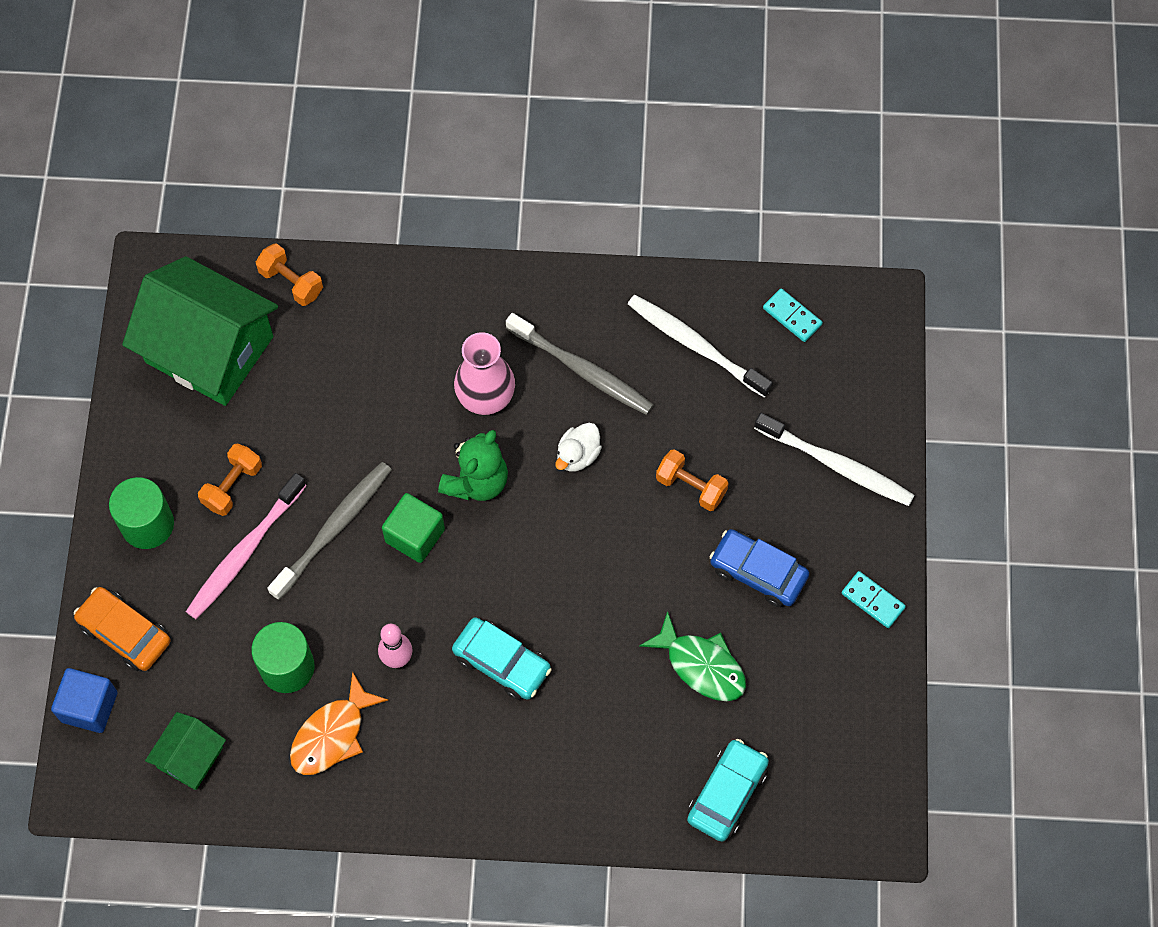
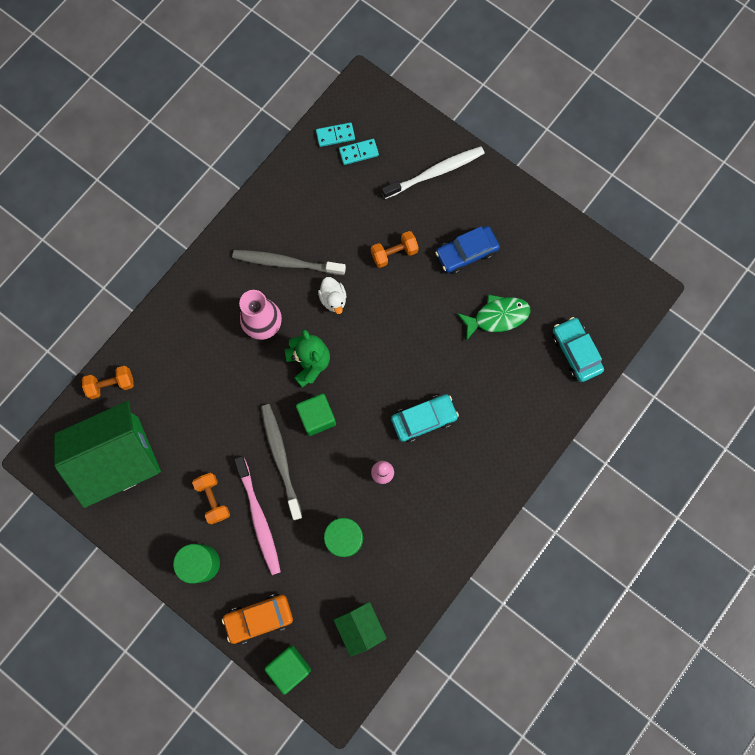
camera: 55 degrees left, 10 degrees up
blue cube [51,668,117,733] -> green cube [265,645,311,694]
orange fish [290,671,388,775] -> none
grey toothbrush [506,313,654,415] -> grey toothbrush turned 150 degrees counterclockwise [232,250,346,275]
white toothbrush [628,295,773,398] -> none
turquoise domino [842,571,906,628] -> turquoise domino moved to [339,139,379,165]

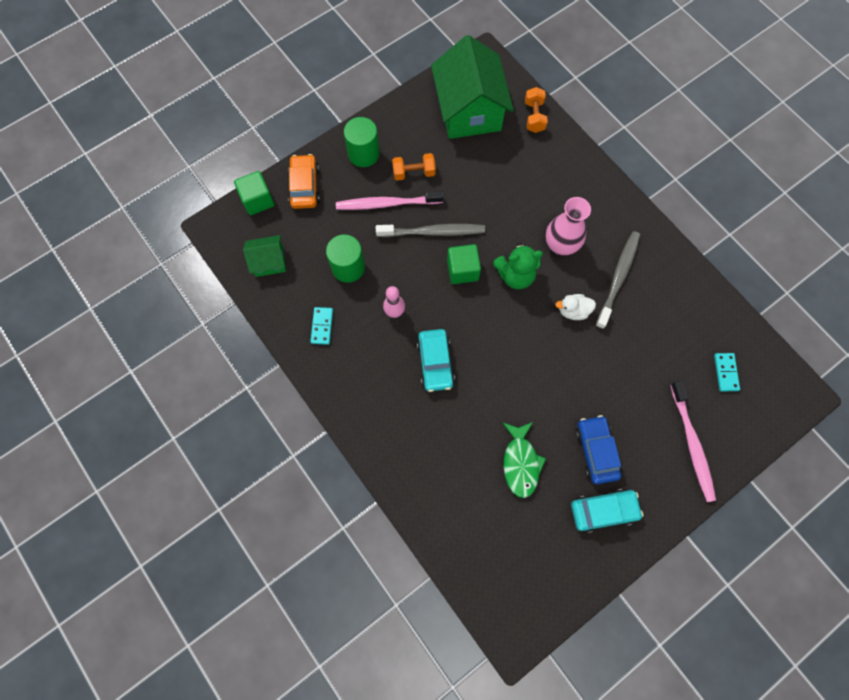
camera: 105 degrees right, 5 degrees down
turquoise domino [316,122,355,147] -> turquoise domino moved to [310,307,333,345]
orange dumbbell [371,231,419,268] -> none
white toothbrush [382,146,485,199] -> pink toothbrush [670,381,716,502]
turquoise car [552,317,604,382] -> turquoise car moved to [571,489,643,533]

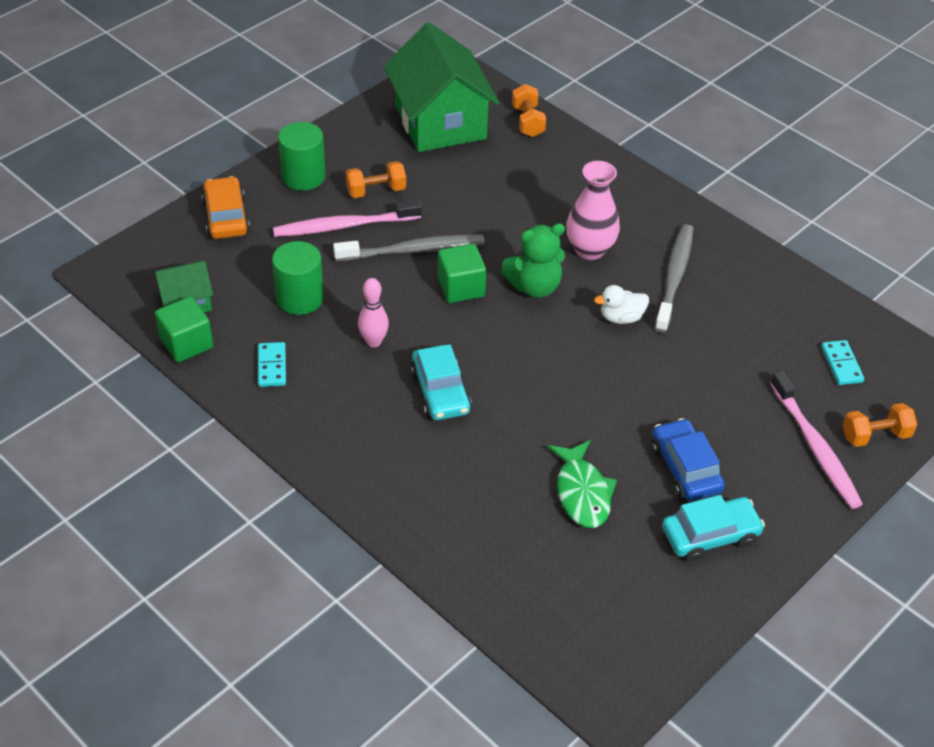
camera: 10 degrees left, 25 degrees down
green cube [234,171,275,215] -> green cube moved to [155,296,213,362]
none -> orange dumbbell [843,403,917,447]

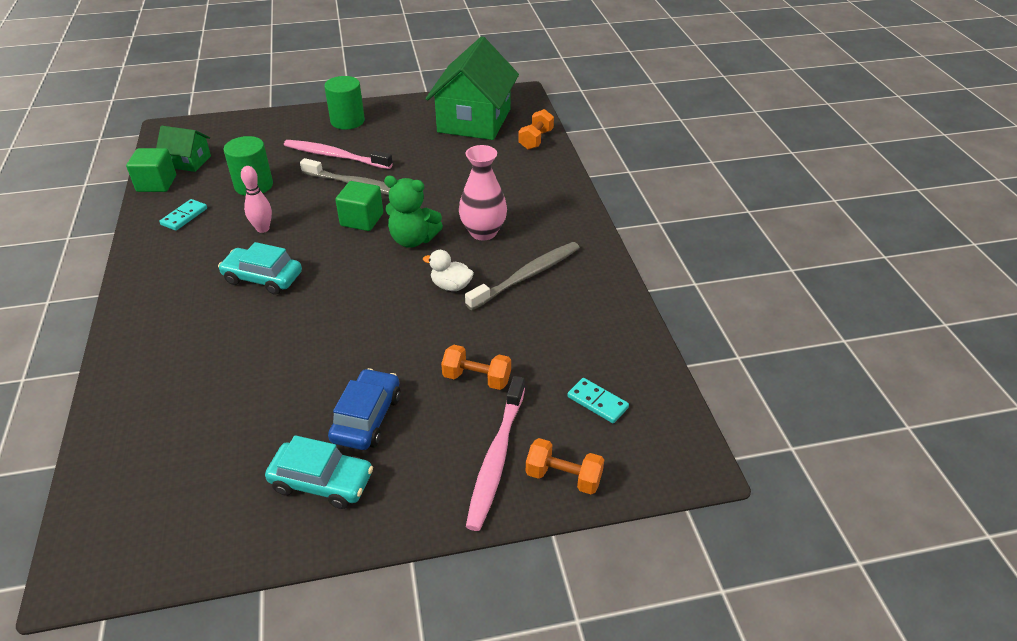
camera: 35 degrees right, 5 degrees down
orange car [201,176,250,239] -> none
orange dumbbell [346,161,406,198] -> orange dumbbell moved to [441,345,511,390]
turquoise car [410,344,472,420] -> turquoise car turned 90 degrees clockwise [218,242,302,295]
green fish [547,440,617,528] -> none
turquoise domino [821,340,864,385] -> turquoise domino turned 75 degrees counterclockwise [567,378,629,423]

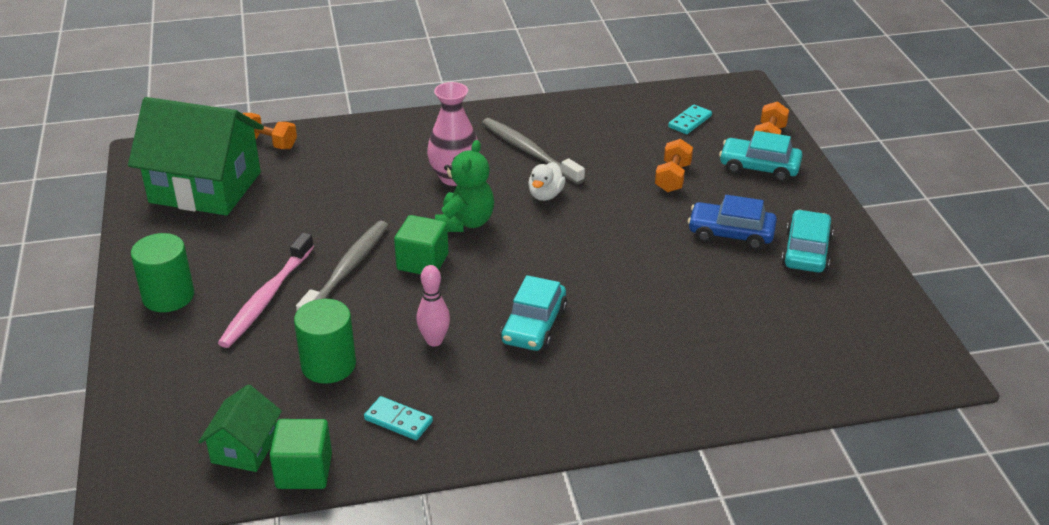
camera: 90 degrees left, 5 degrees down
pink toothbrush [466,376,525,531] -> turquoise car [719,131,803,182]

